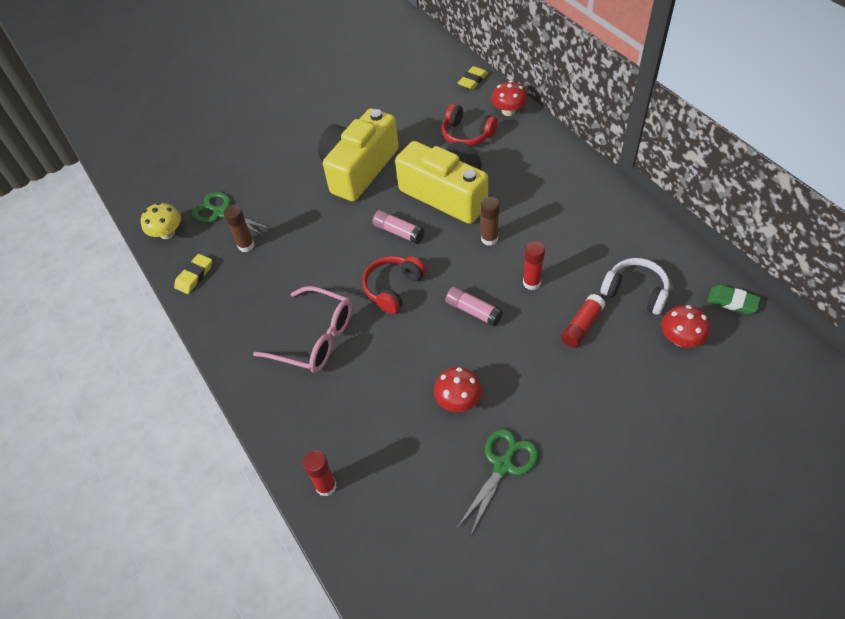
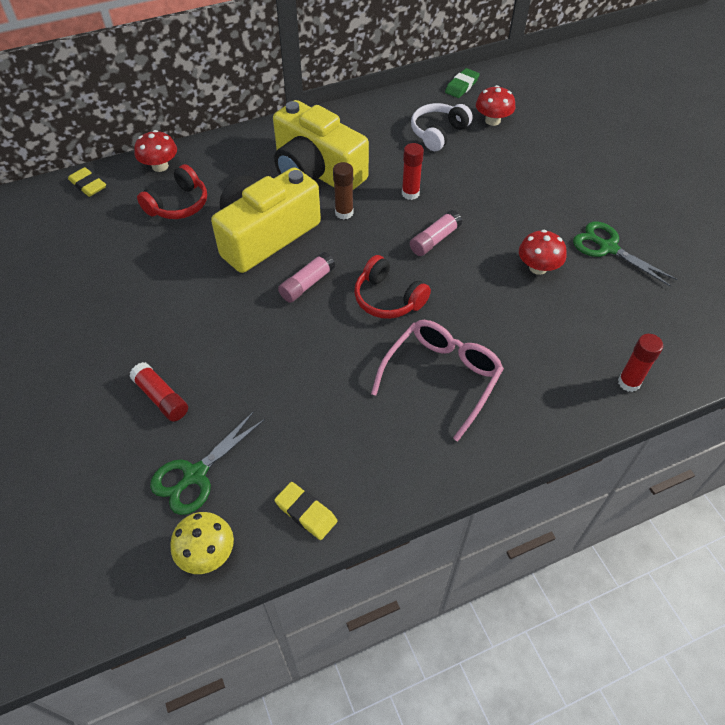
camera: 85 degrees left, 0 degrees up
brown glue stick [223,205,255,252] -> none
yellow camera [318,108,399,202] -> yellow camera moved to [273,100,369,190]
red glue stick [561,294,606,348] -> red glue stick moved to [129,362,188,422]

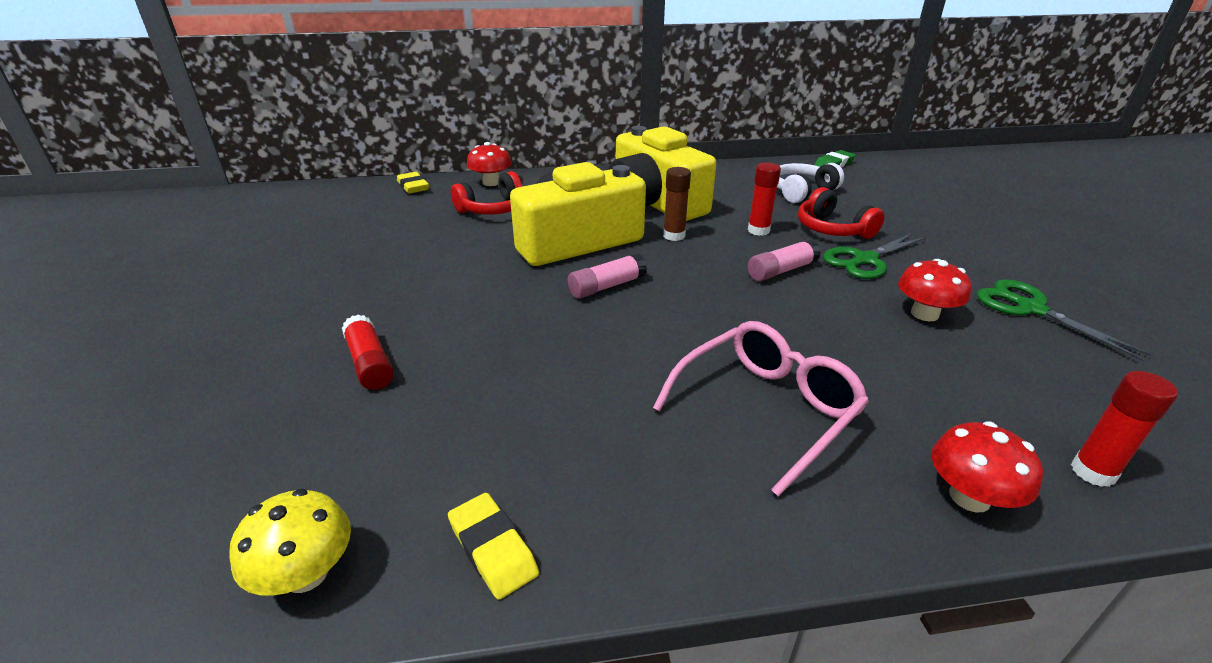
camera: 15 degrees right, 20 degrees down
green scissors [150,411,265,515] -> green scissors moved to [823,233,927,279]
red headphones [354,255,431,319] -> red headphones moved to [798,187,885,239]
red mushroom [476,85,515,126] -> red mushroom moved to [932,421,1043,512]

